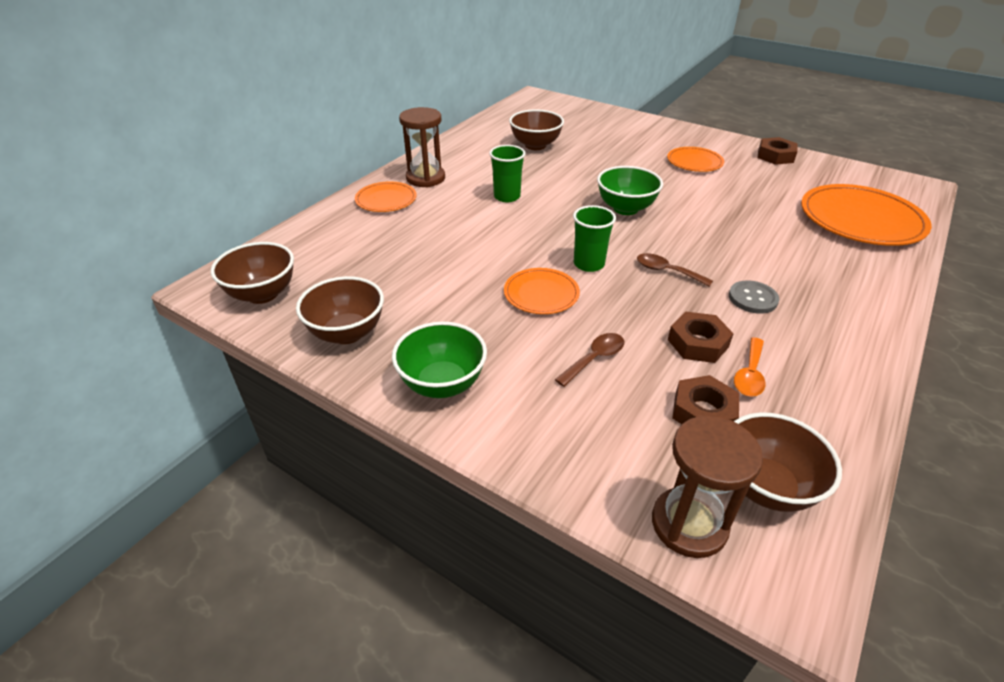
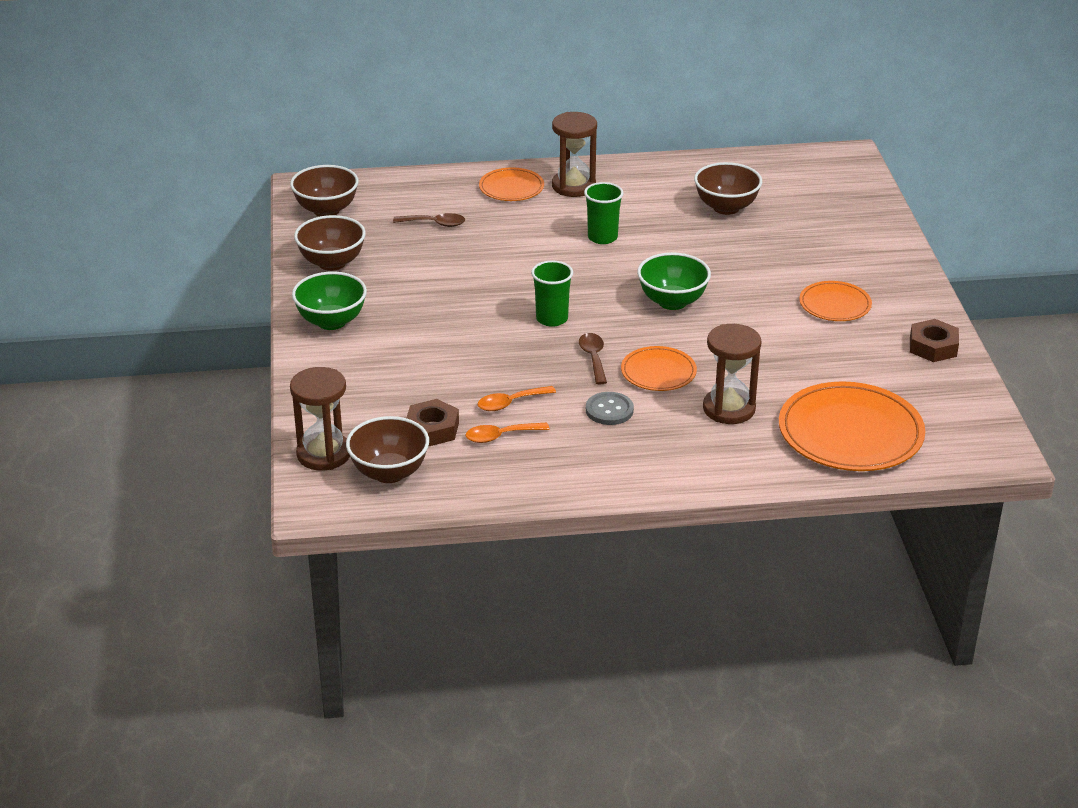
camera: 50 degrees right, 5 degrees down
orange plate [504,268,580,314] -> orange plate moved to [621,346,697,391]
brown spoon [555,333,624,387] -> brown spoon moved to [393,213,465,227]
brown nut [668,312,734,363] -> orange spoon [477,386,556,411]
none -> brown hourglass [703,324,762,424]

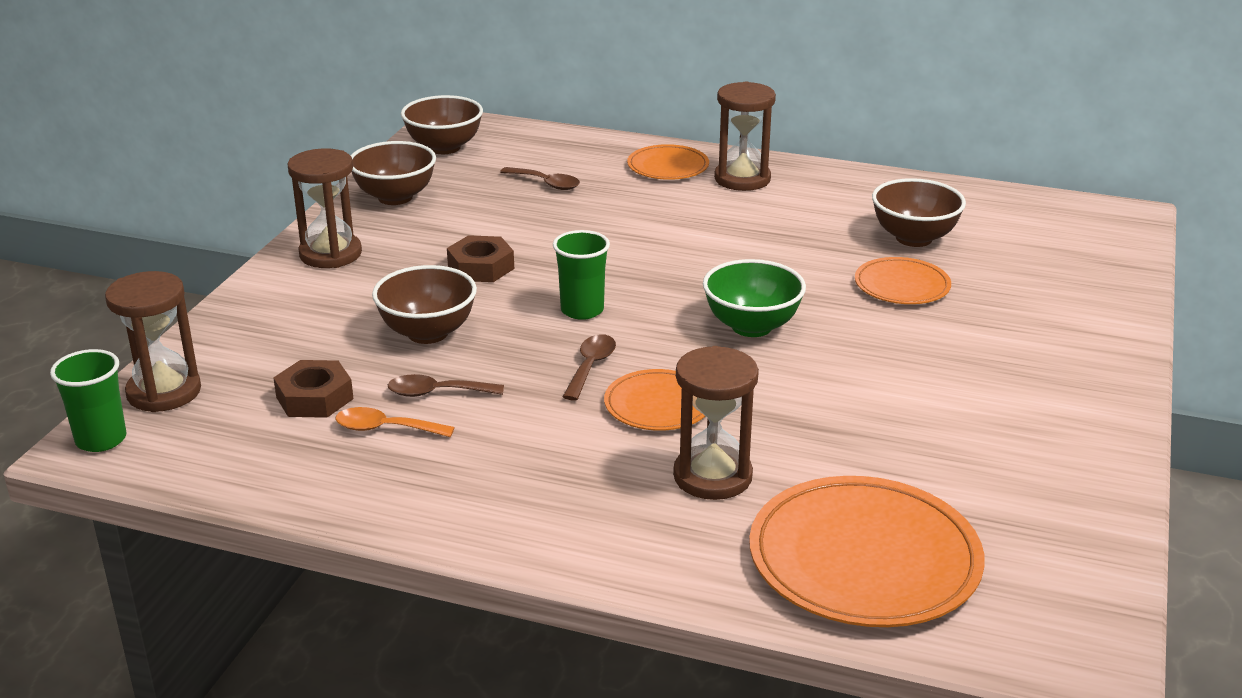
camera: 25 degrees right, 5 degrees down
green bowl [292,272,367,330] -> brown hourglass [287,148,362,268]
brown bowl [346,416,429,483] -> brown bowl moved to [372,265,477,344]
orange spoon [477,386,556,411] -> brown spoon [388,374,504,397]
green cup [584,182,624,244] -> green cup moved to [50,349,126,452]
grey button [586,392,634,425] -> none
orange plate [799,281,872,321] -> orange plate moved to [855,257,951,304]
brown nut [910,319,959,362] -> brown nut moved to [447,235,514,282]

